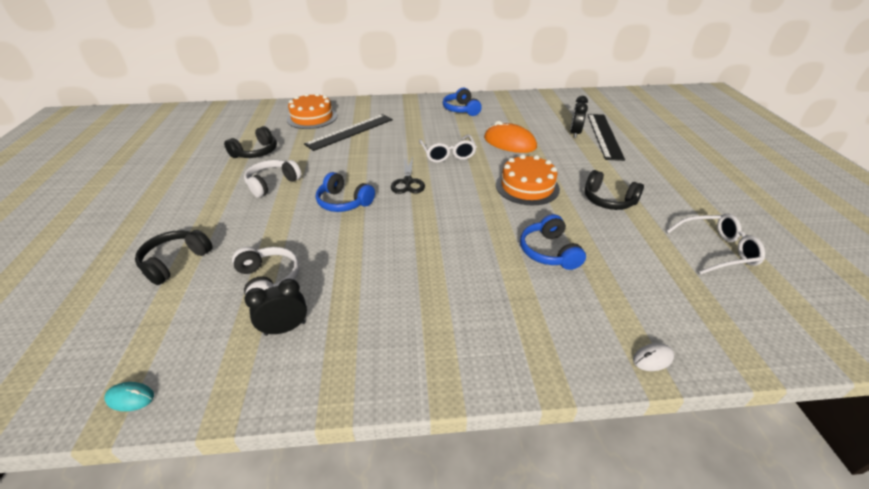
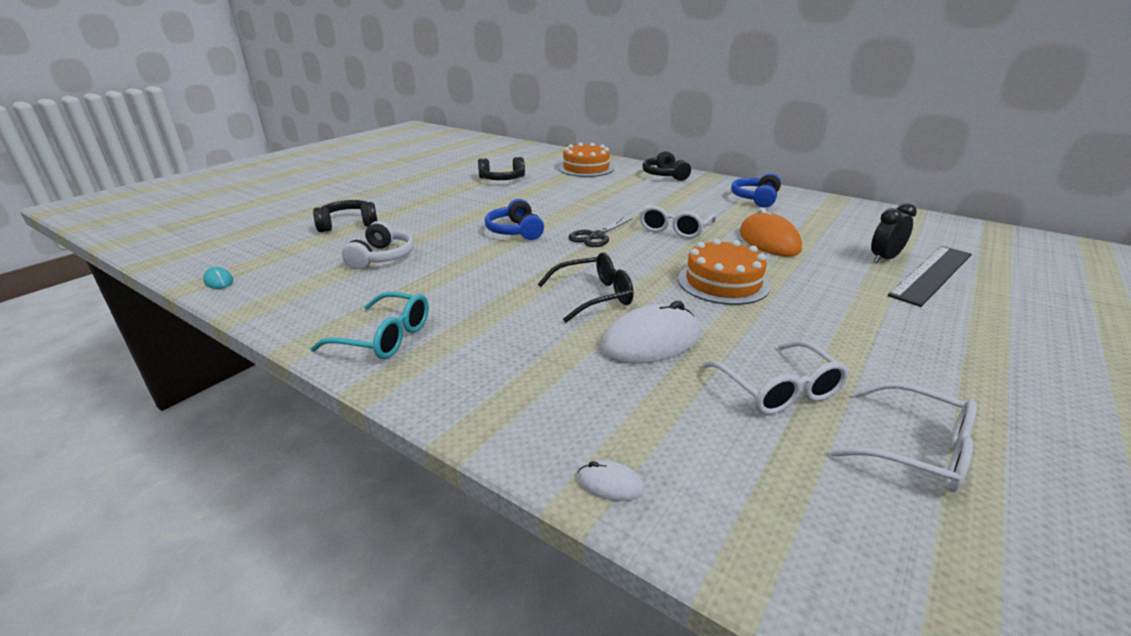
camera: 40 degrees right, 10 degrees down
white headphones [244,160,302,198] -> none
black clock [244,279,307,336] -> none
black ruler [304,114,393,151] -> none
blue headphones [520,214,586,270] -> white mouse [601,301,699,364]
black headphones [585,170,644,210] -> black headphones moved to [643,151,691,181]
none -> turquoise glasses [311,292,429,359]
none -> black glasses [538,252,634,323]
none -> white glasses [702,341,849,415]

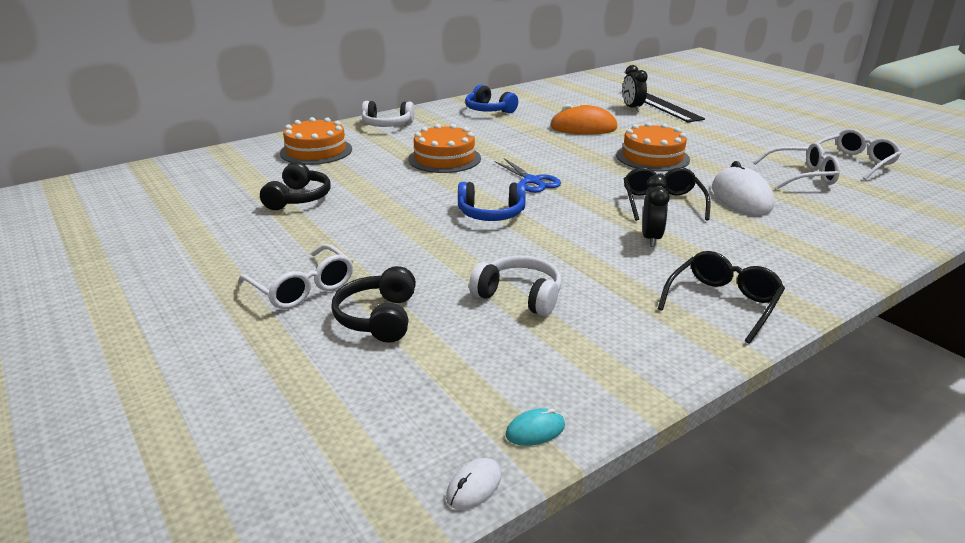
camera: 70 degrees left, 0 degrees up
turquoise glasses [311,292,429,359] -> black glasses [658,251,785,344]
black scissors [569,217,633,247] -> blue scissors [495,158,561,193]
white mouse [577,460,644,501] -> white mouse moved to [446,458,501,510]
white glasses [639,203,716,238] -> white glasses moved to [238,244,353,309]
black headphones [643,151,691,181] -> white headphones [362,101,414,127]
none -> orange cake [408,124,481,173]
none -> black clock [642,175,670,247]

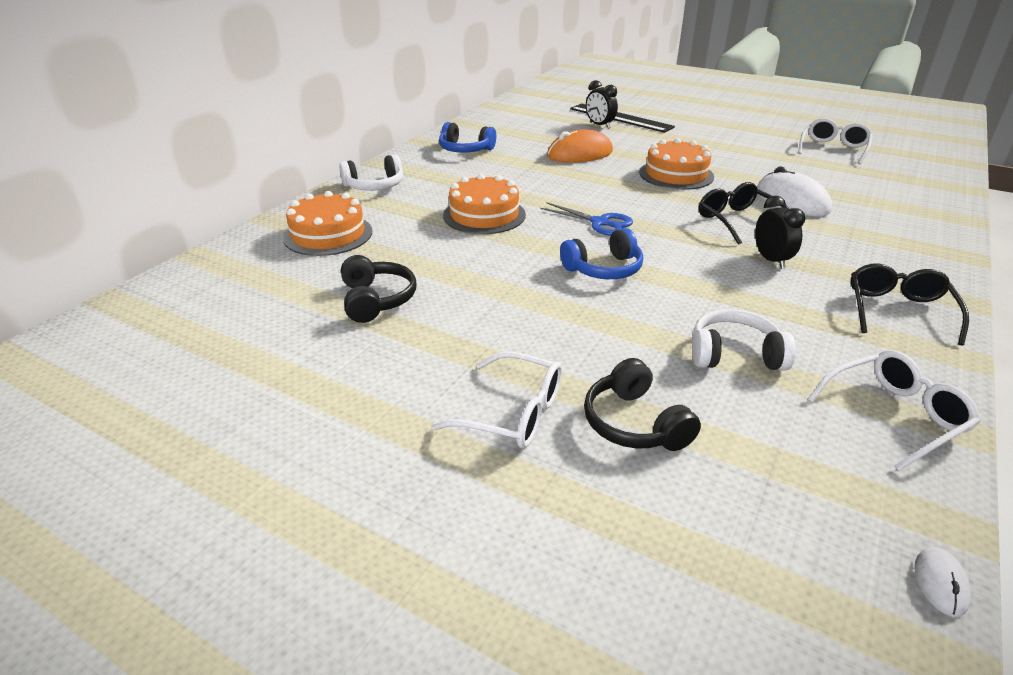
camera: 25 degrees left, 5 degrees up
turquoise mouse [505,408,565,446] -> none
white glasses [753,143,840,189] -> white glasses moved to [807,350,980,471]

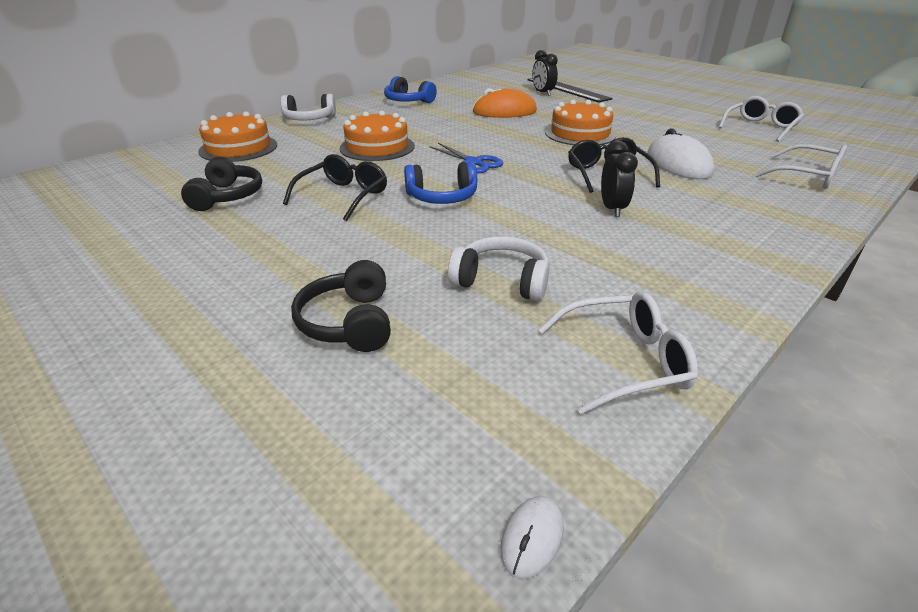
camera: 15 degrees right, 0 degrees up
white glasses [431,351,562,448] -> white glasses moved to [755,144,847,189]
black glasses [850,264,969,346] -> black glasses moved to [283,154,387,221]

